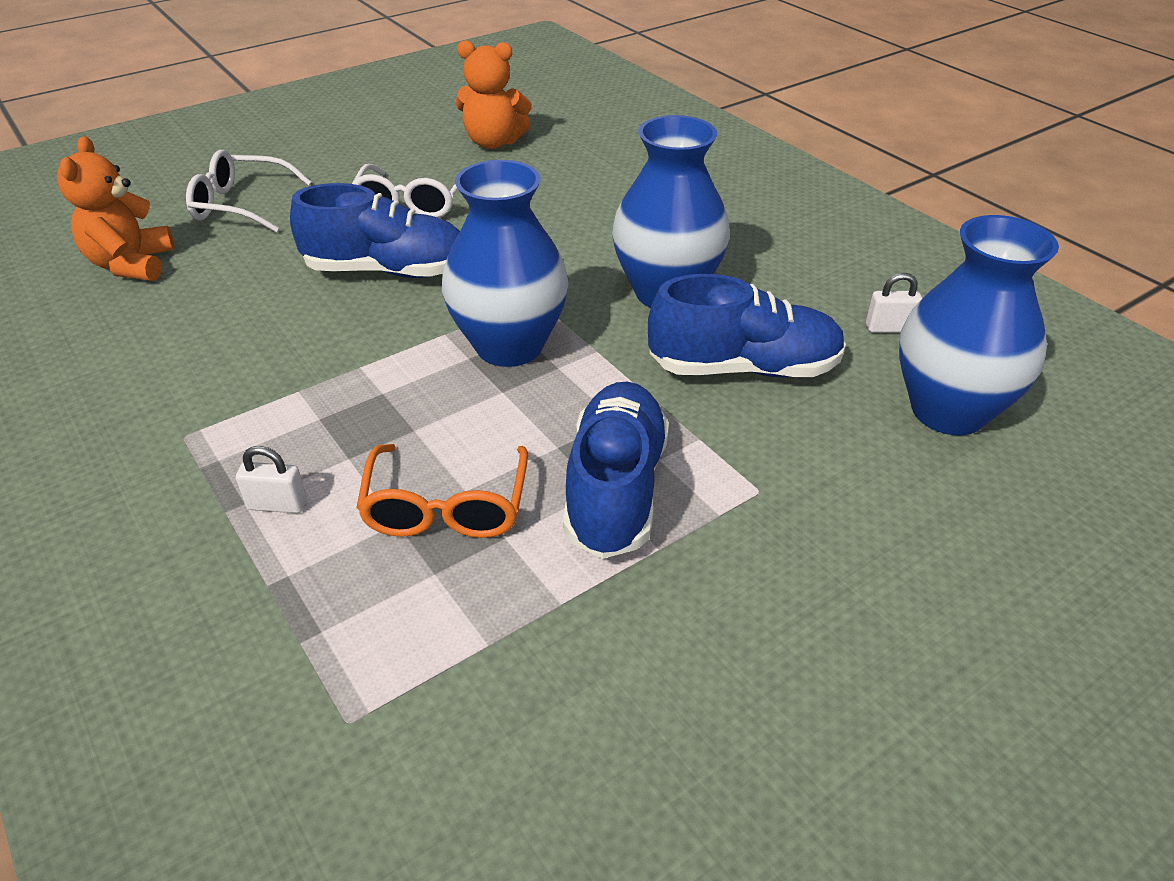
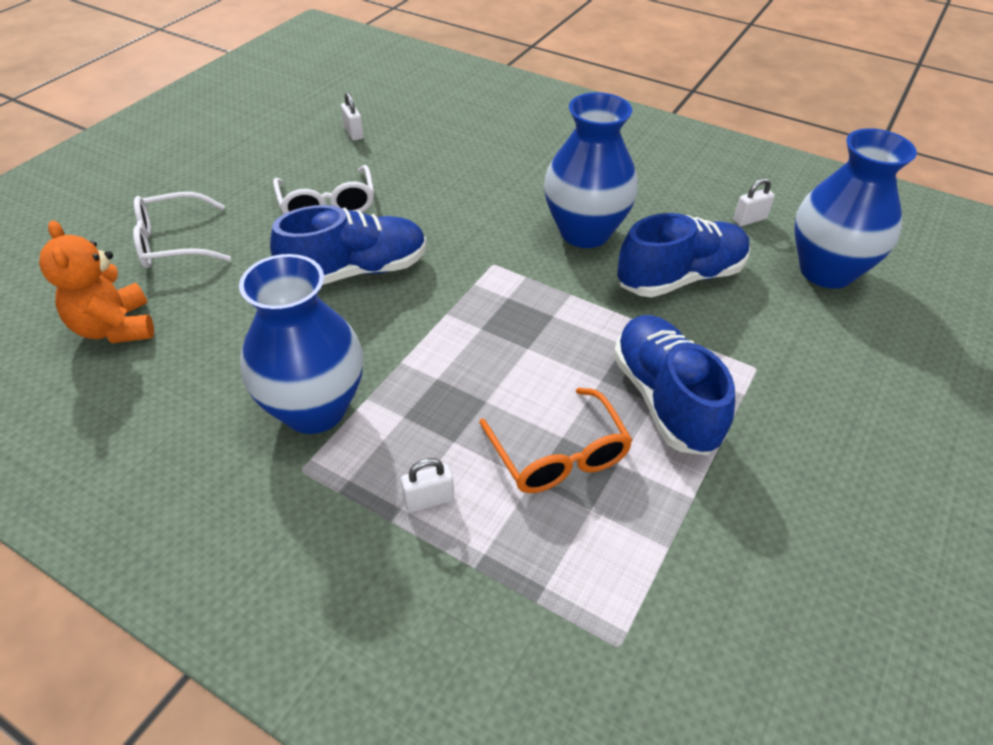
camera: 25 degrees left, 5 degrees up
blue vase [442,160,569,367] -> blue vase moved to [239,254,363,434]
orange teddy bear [456,40,532,149] -> white padlock [341,92,364,141]

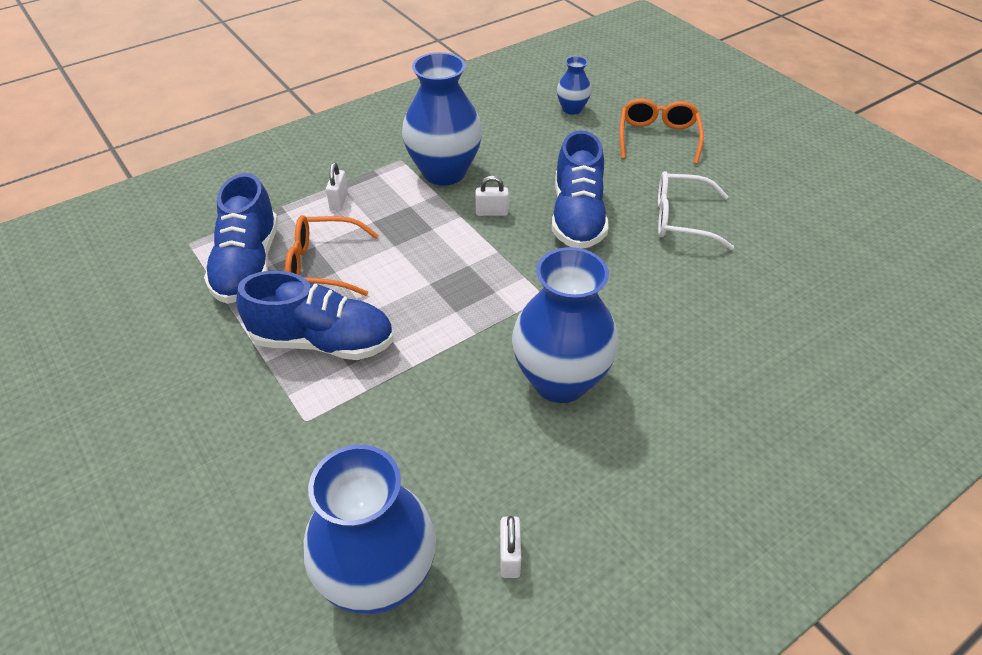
camera: 115 degrees right, 0 degrees up
orange teddy bear [39,220,154,343] -> blue vase [557,56,591,115]
white glasses [133,192,231,268] -> orange glasses [620,98,704,164]
white padlock [341,92,364,141] -> white padlock moved to [476,176,509,216]
blue shoe [617,213,750,298] -> blue shoe moved to [204,173,278,304]

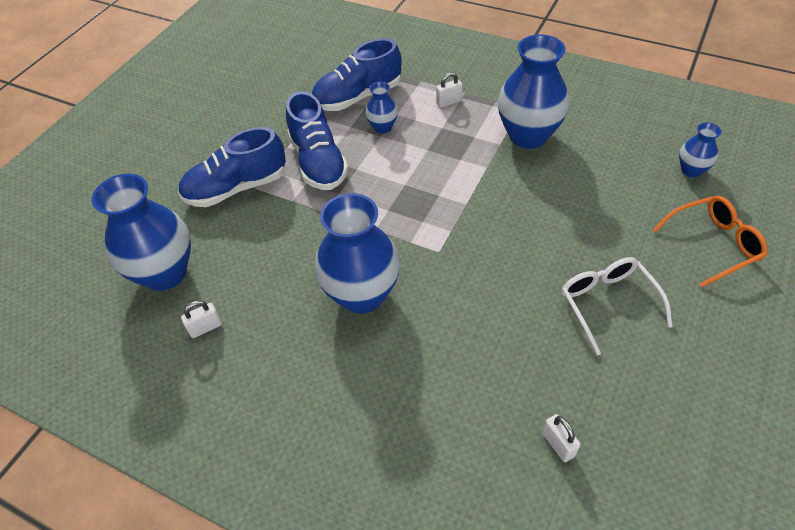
camera: 65 degrees right, 5 degrees up
orange glasses [285,215,379,296] -> blue vase [365,82,398,133]
white padlock [476,176,509,216] -> white padlock moved to [542,414,581,462]
blue shoe [552,131,608,249] -> blue shoe moved to [178,127,286,207]

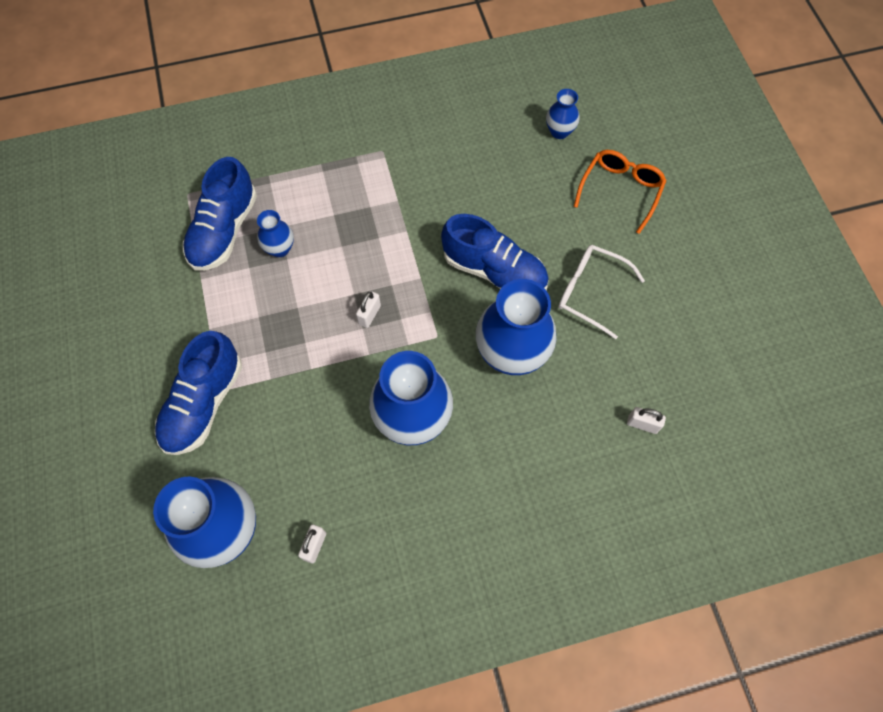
camera: 45 degrees left, 15 degrees up
blue shoe [286,91,349,190] -> blue shoe moved to [441,214,549,290]
white padlock [436,73,462,108] -> white padlock moved to [356,291,381,328]
blue vase [498,34,569,149] -> blue vase moved to [476,279,556,375]

